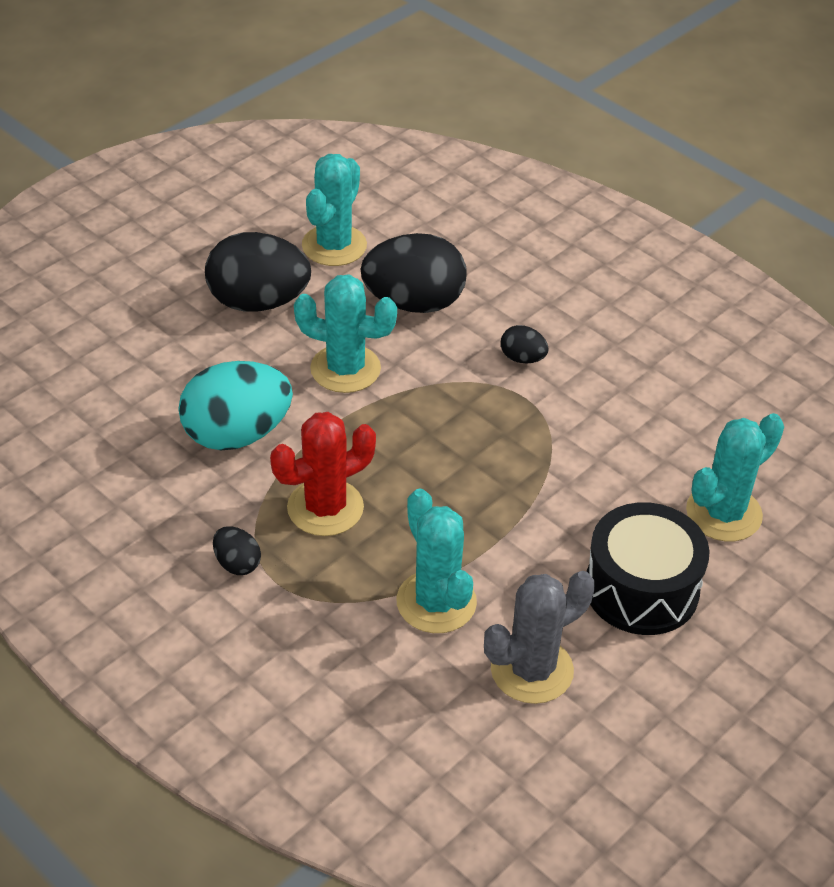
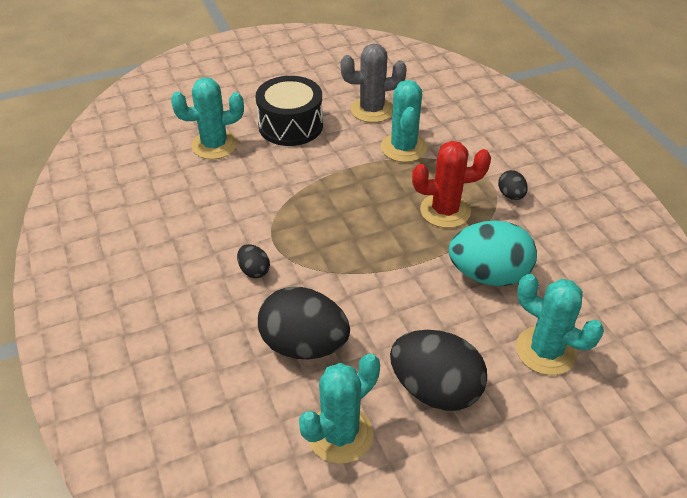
camera: 155 degrees left, 0 degrees up
turquoise cactus [294,274,397,393] -> turquoise cactus moved to [516,274,604,375]

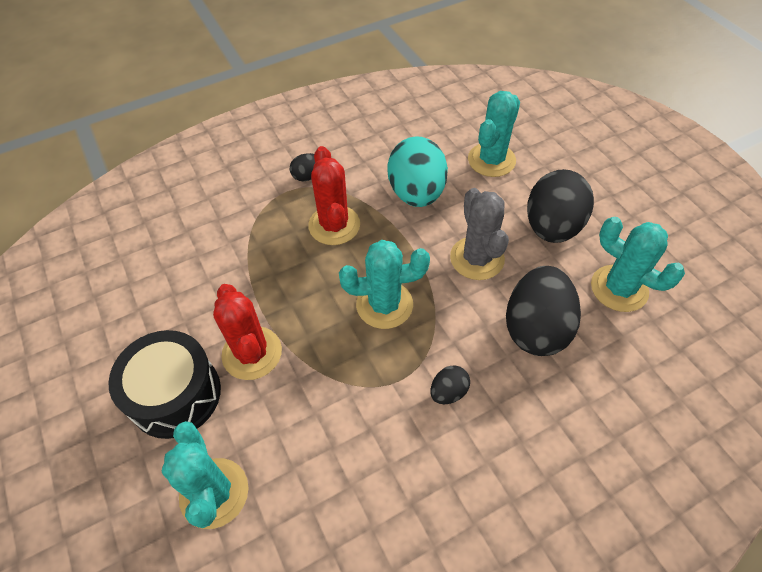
camera: 95 degrees left, 10 degrees up
grey cactus [340,43,407,123] -> grey cactus moved to [450,188,509,280]
turquoise cactus [381,80,427,162] -> turquoise cactus moved to [339,240,430,329]
none -> red cactus [213,284,282,380]

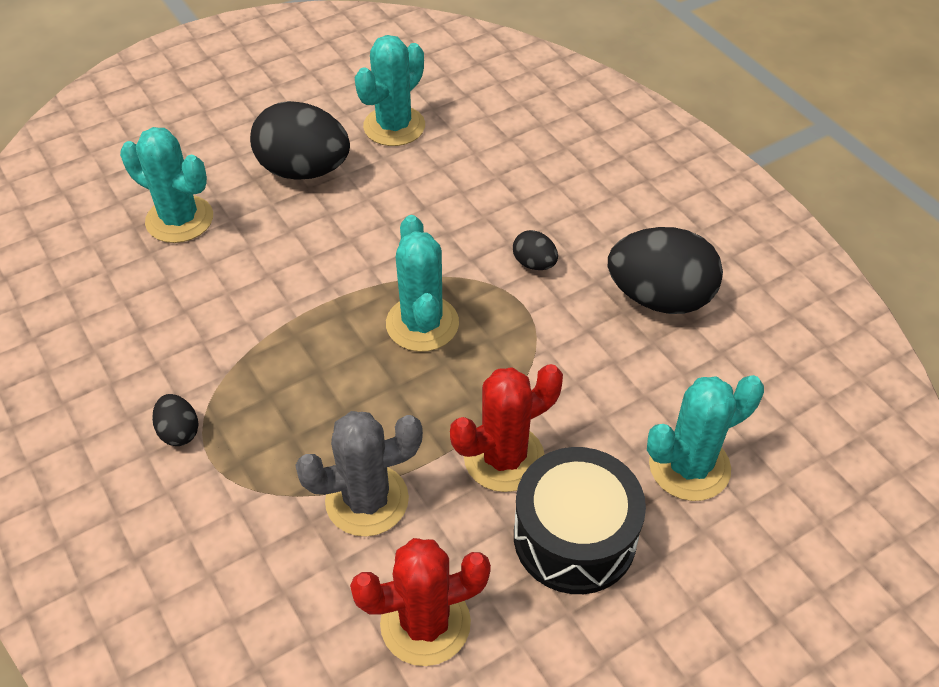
camera: 95 degrees left, 5 degrees down
red cactus [308,146,360,245] -> red cactus moved to [350,538,491,666]
turquoise egg [387,136,448,207] -> none
grey cactus [450,188,509,280] -> grey cactus moved to [295,411,423,537]
black egg [506,266,581,356] -> black egg moved to [608,227,723,314]

